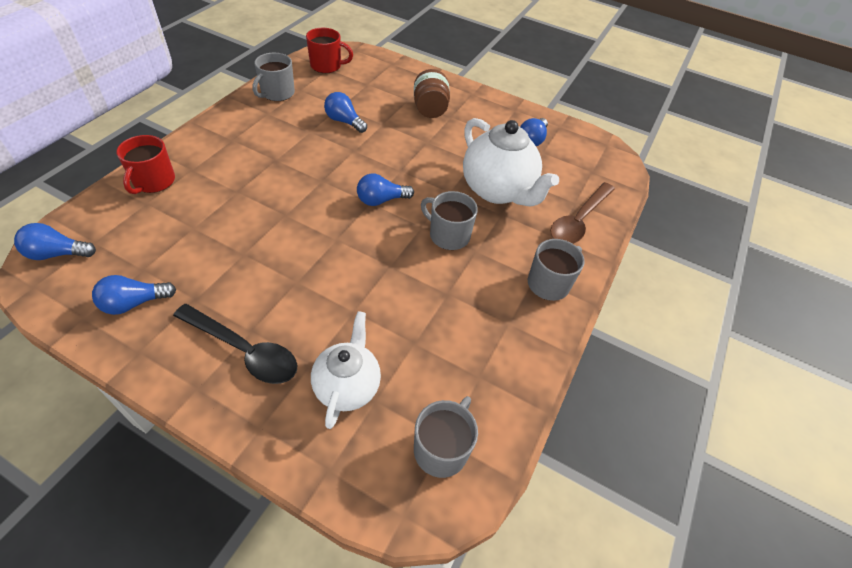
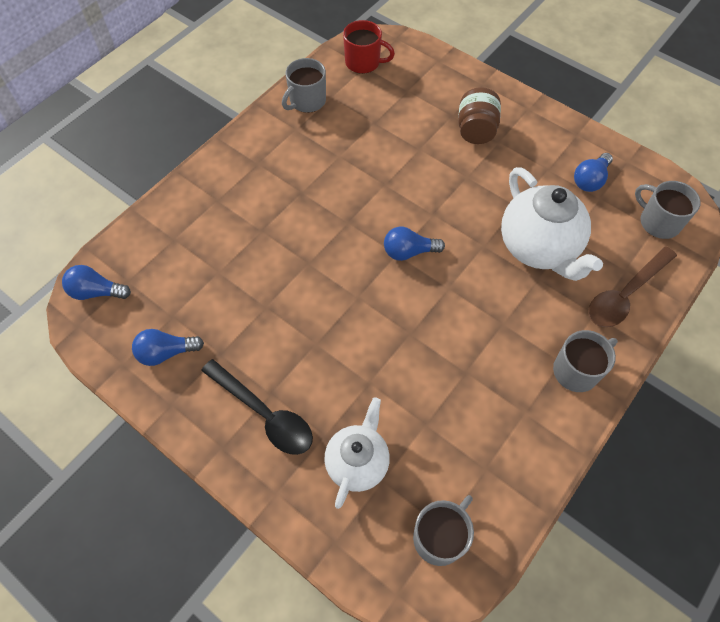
camera: 15 degrees right, 10 degrees up
red mug [116,135,175,194] -> none
blue light bulb [324,92,367,133] -> none
grey mug [421,191,478,250] -> grey mug moved to [635,181,701,239]

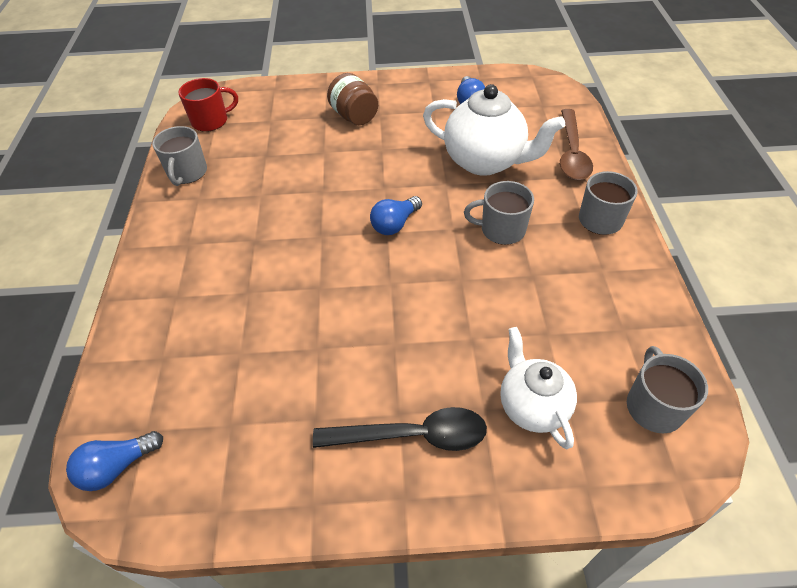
camera: 40 degrees left, 10 degrees down
blue light bulb [132,329,204,366] -> none
grey mug [635,181,701,239] -> grey mug moved to [464,181,534,245]

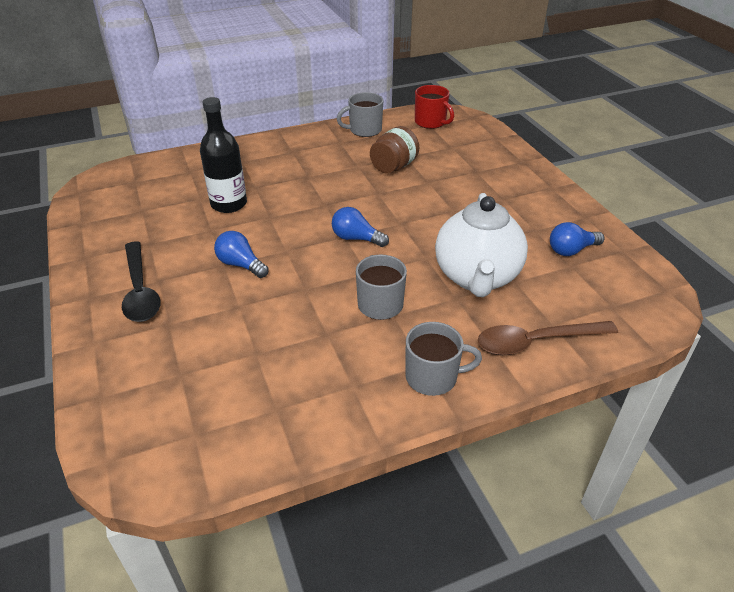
camera: 70 degrees right, 10 degrees down
blue light bulb [66,431,163,491] -> blue light bulb moved to [214,231,269,278]
brown jar [327,73,378,125] -> brown jar moved to [370,126,419,174]
white teapot [500,327,577,449] -> none
grey mug [627,346,708,433] -> none
none -> black bottle [200,97,247,213]

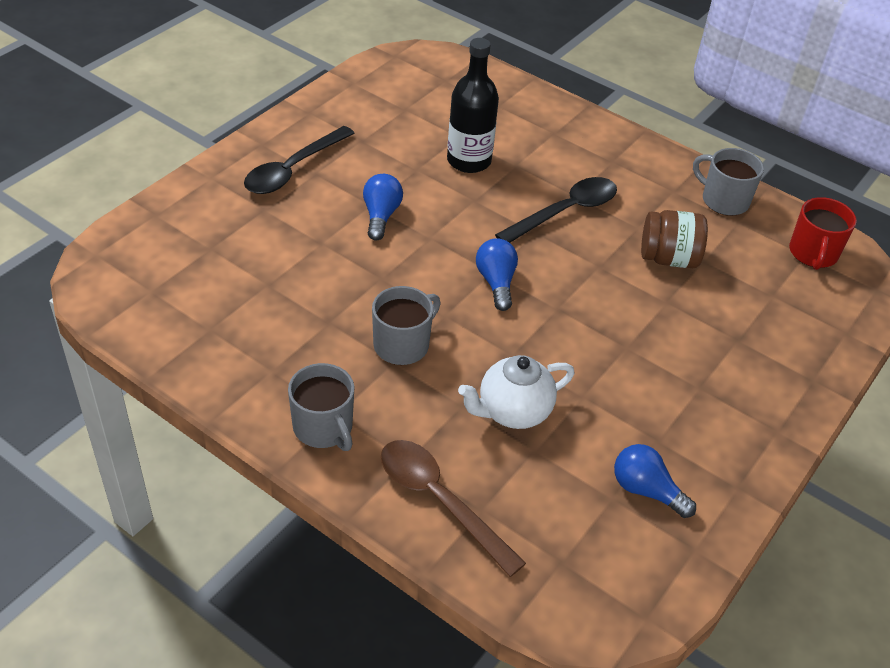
camera: 55 degrees right, 5 degrees up
white teapot [435,193,528,297] -> white teapot [458,355,574,429], size x0.64
none -> black spoon [495,177,617,243]

